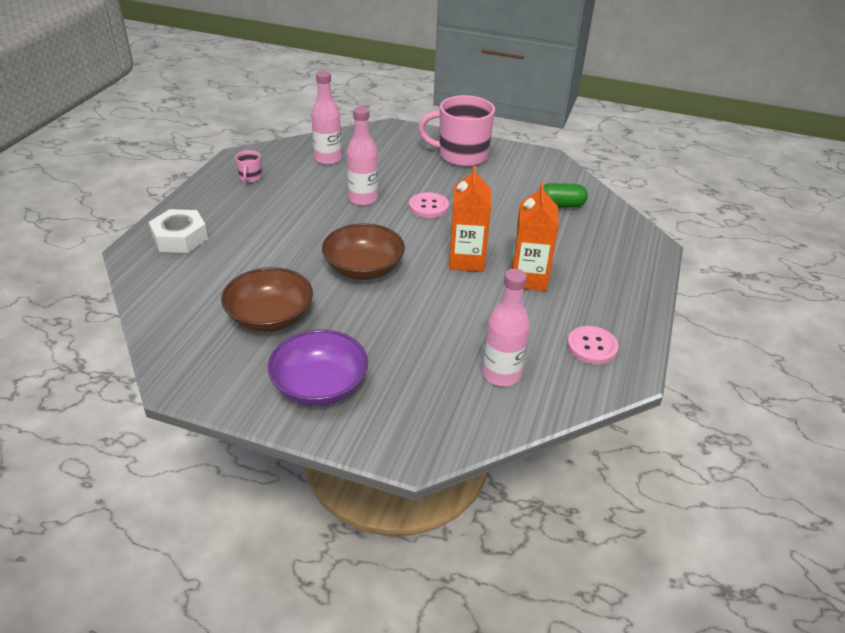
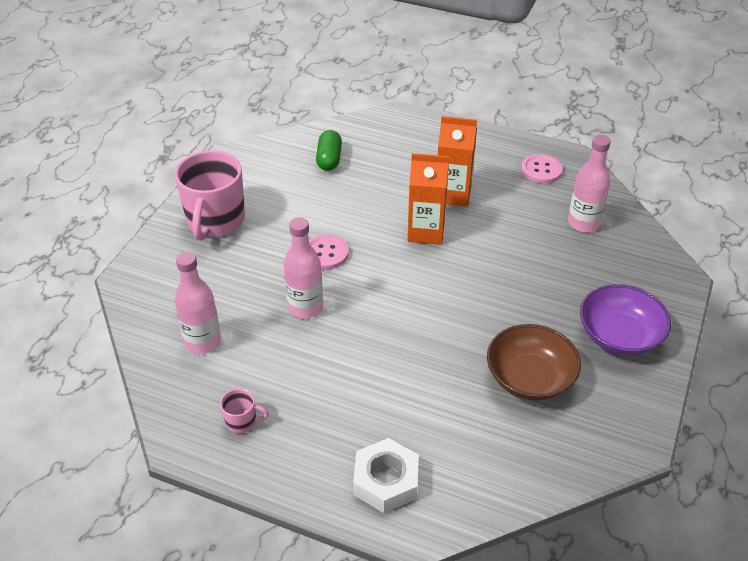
camera: 85 degrees left, 5 degrees up
brown bowl [322,223,405,280] -> none

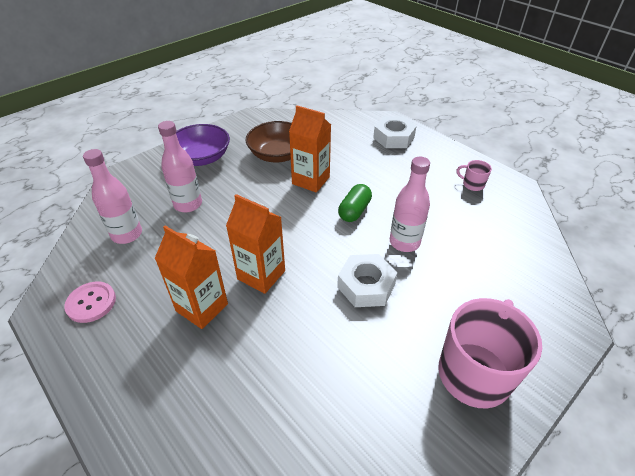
camera: 155 degrees left, 0 degrees up
pink bottle [175,252,221,354] -> pink bottle moved to [158,121,202,212]
pink button [309,235,349,270] -> white nut [337,254,398,307]
green capsule [316,130,342,171] -> green capsule moved to [338,184,372,222]
none -> orange carton [289,105,331,193]

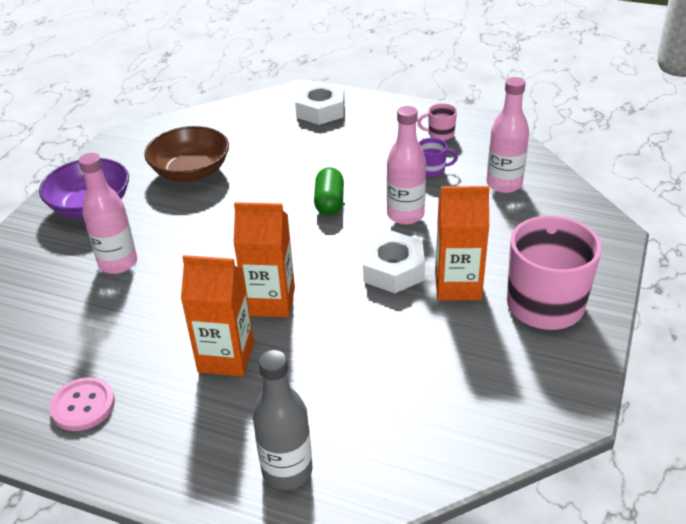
camera: 25 degrees left, 5 degrees down
pink bottle [83,149,142,244] -> pink bottle moved to [487,77,529,193]
orange carton [289,105,331,193] -> orange carton moved to [435,186,490,300]
none -> grey bottle [253,350,313,490]
none -> purple mug [419,138,458,177]

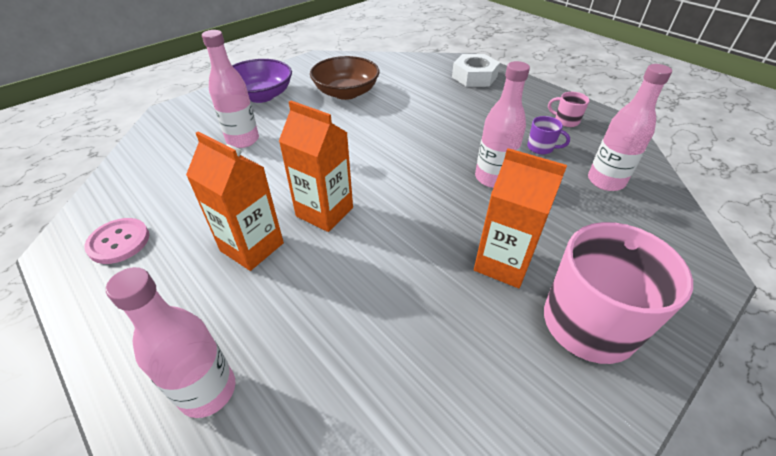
camera: 25 degrees right, 5 degrees up
grey bottle [253,350,313,490] -> pink bottle [106,267,235,418]
green capsule [314,167,344,215] -> none
white nut [362,230,425,293] -> none

